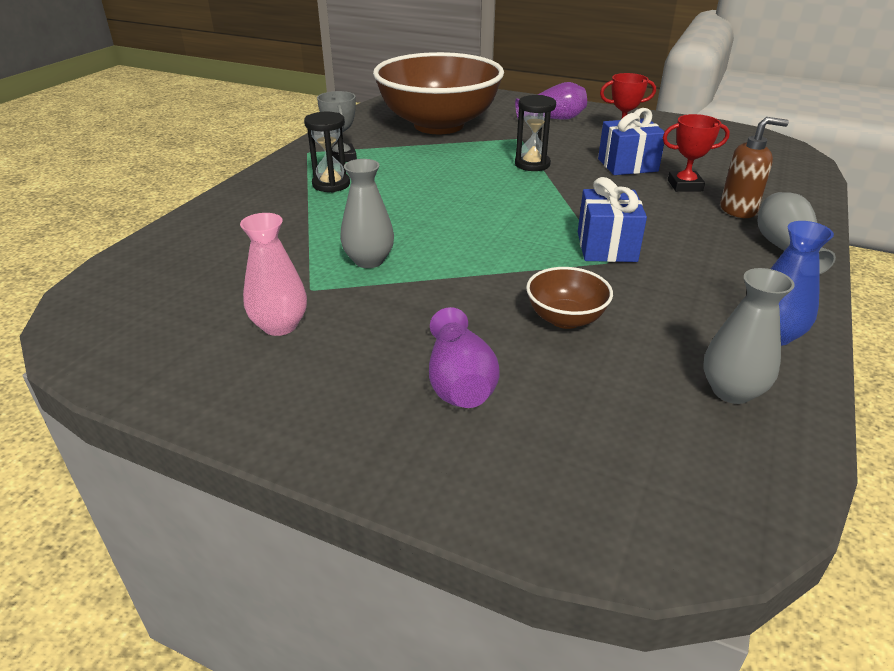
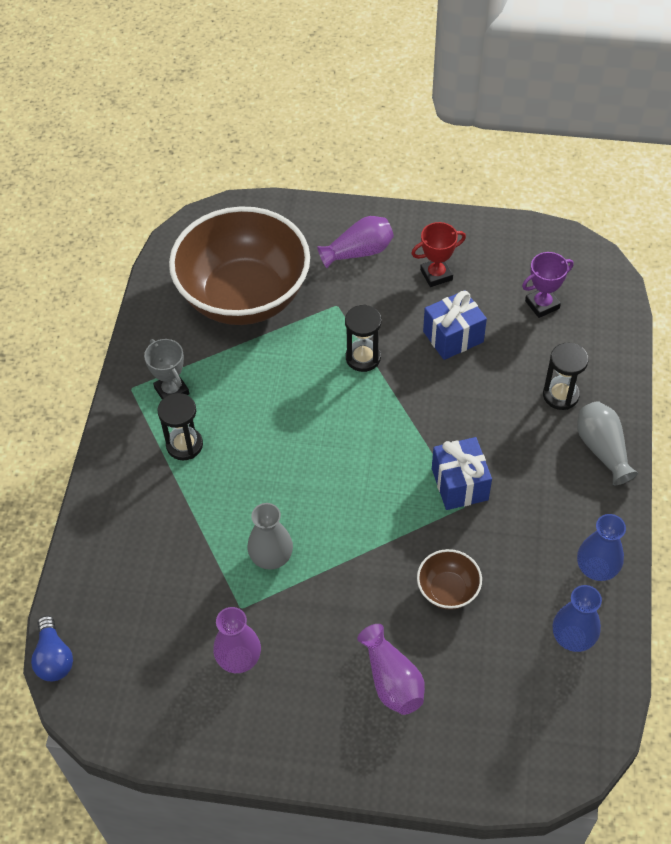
camera: 15 degrees left, 20 degrees up
pink vase [240,213,307,336] -> purple vase [213,607,261,673]
red trophy [663,114,730,192] -> none
grey vase [704,268,795,404] -> blue vase [553,585,602,652]
brown soap dispenser [720,117,789,218] -> black hourglass [543,343,589,410]
none -> blue light bulb [31,616,73,681]
none -> purple trophy [522,252,573,318]

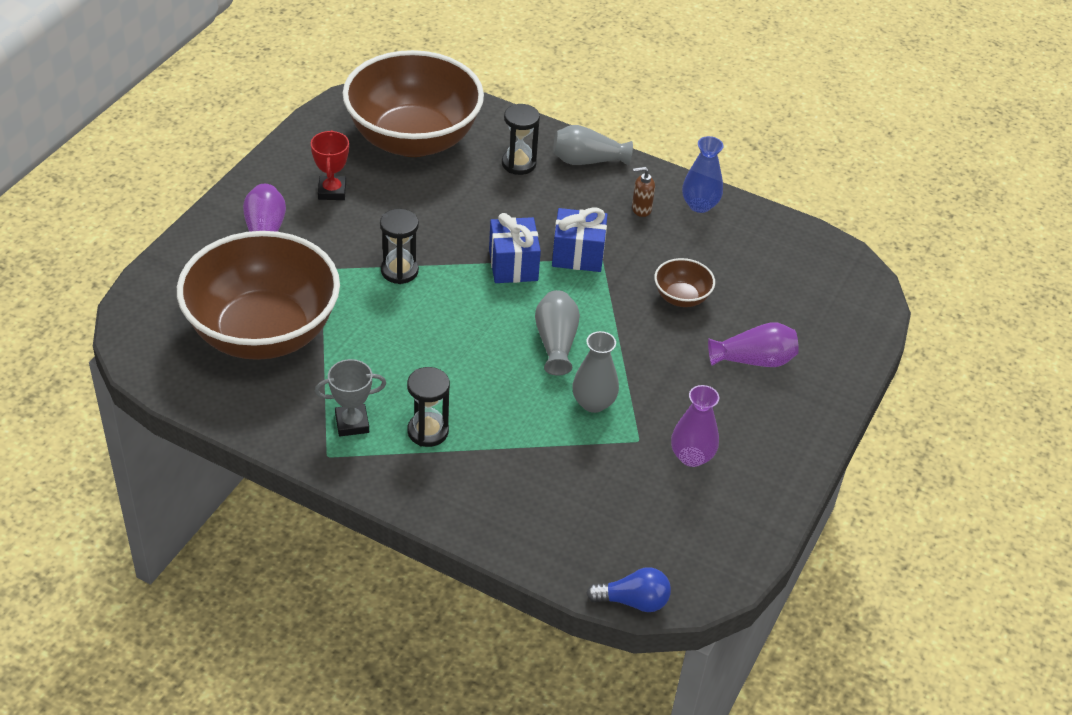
camera: 75 degrees left, 10 degrees down
blue gift [423,290,487,360] -> blue gift moved to [489,213,541,283]
purple trophy [522,252,573,318] -> brown bowl [343,50,484,157]
blue vase [553,585,602,652] -> none
none -> grey vase [535,290,580,376]
none -> brown soap dispenser [632,167,655,217]

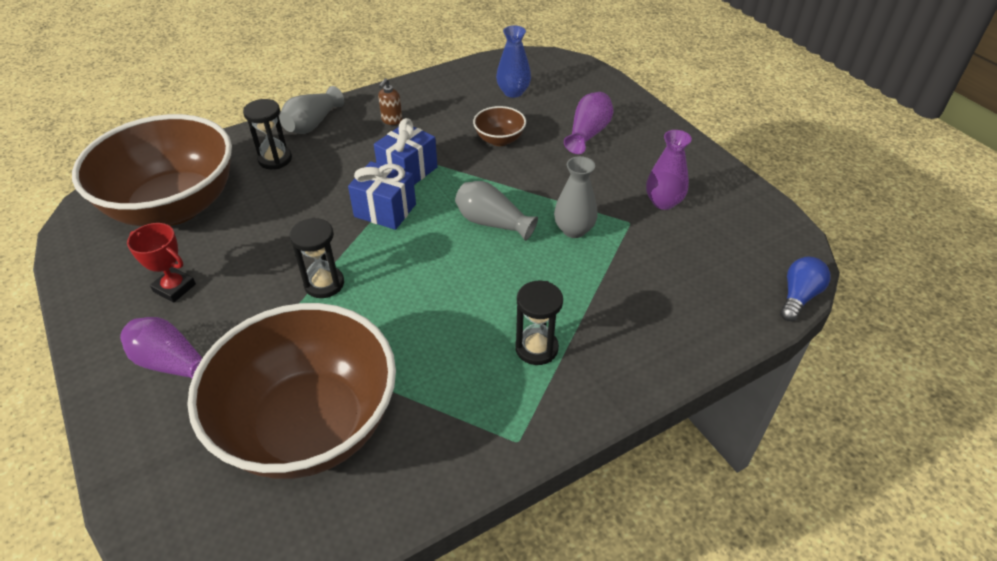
camera: 55 degrees left, 0 degrees up
grey trophy [315,359,386,436] -> none
blue vase [682,136,724,213] -> blue vase moved to [496,26,531,98]

